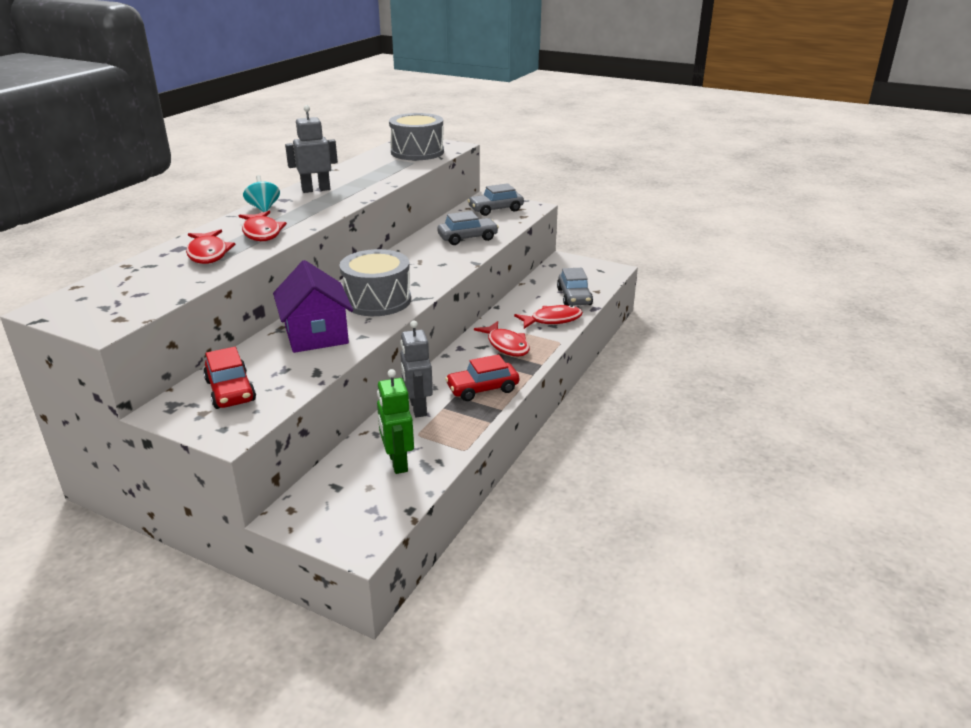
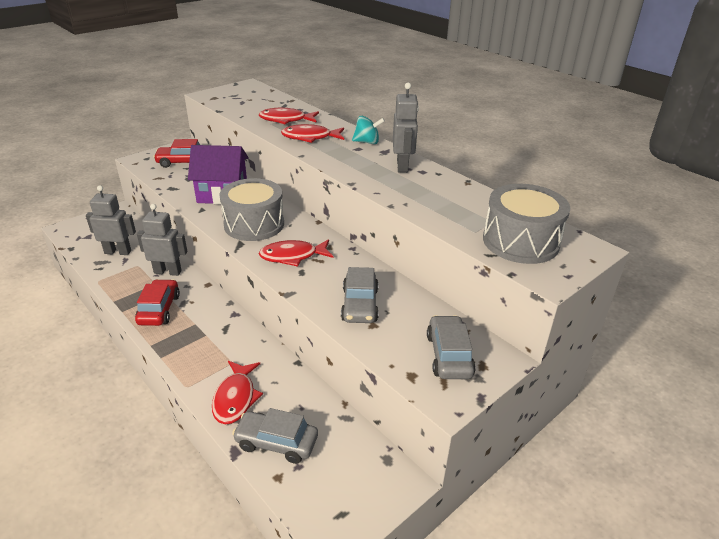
camera: 110 degrees right, 5 degrees up
green robot [377,369,414,474] -> grey robot [86,185,136,255]
red fish [474,321,530,357] -> red fish moved to [259,239,333,267]

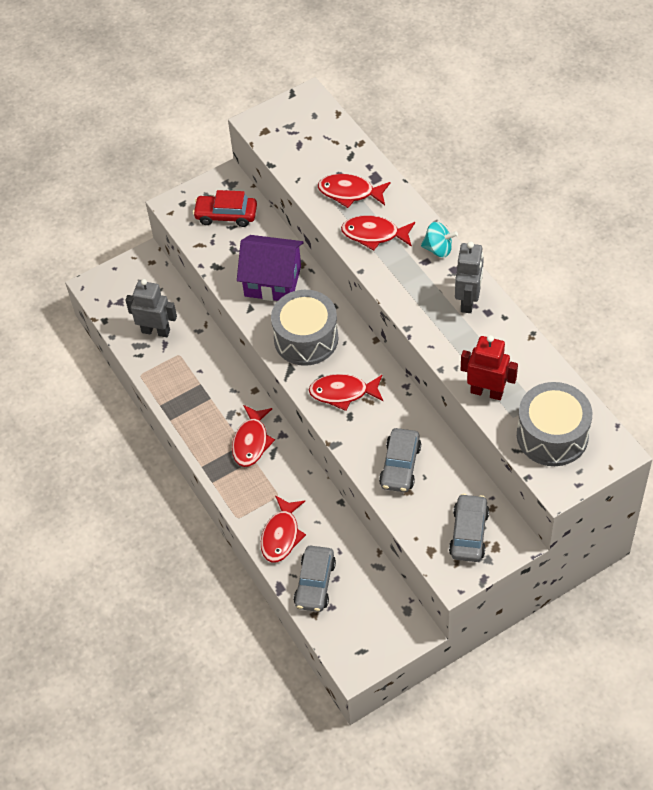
camera: 15 degrees right, 20 degrees up
red car [135,279,180,326] -> none
grey robot [137,204,187,276] -> none
grey car [232,408,318,464] -> grey car turned 105 degrees counterclockwise [294,546,336,612]
none -> red fish [232,405,275,467]
none -> red robot [461,335,518,400]

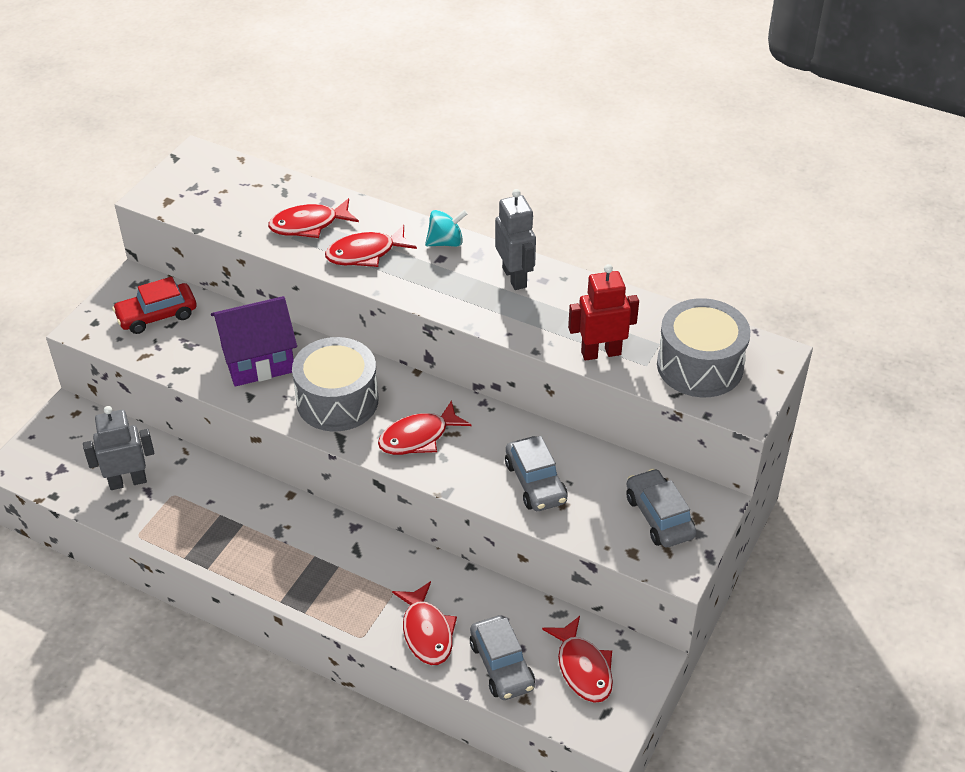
camera: 35 degrees left, 10 degrees down
red fish [232,405,275,467] -> red fish moved to [542,616,613,703]

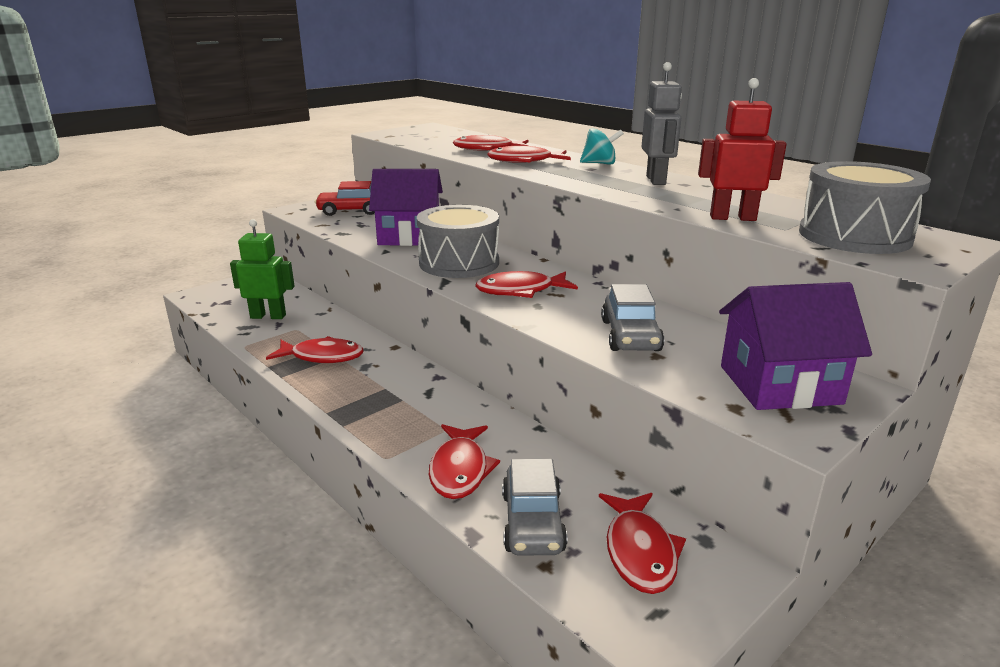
camera: 20 degrees right, 20 degrees down
grey robot [83,406,154,490] -> green robot [230,219,295,319]
grey car [626,469,697,547] -> purple house [719,282,872,410]
none -> red fish [266,336,363,363]

